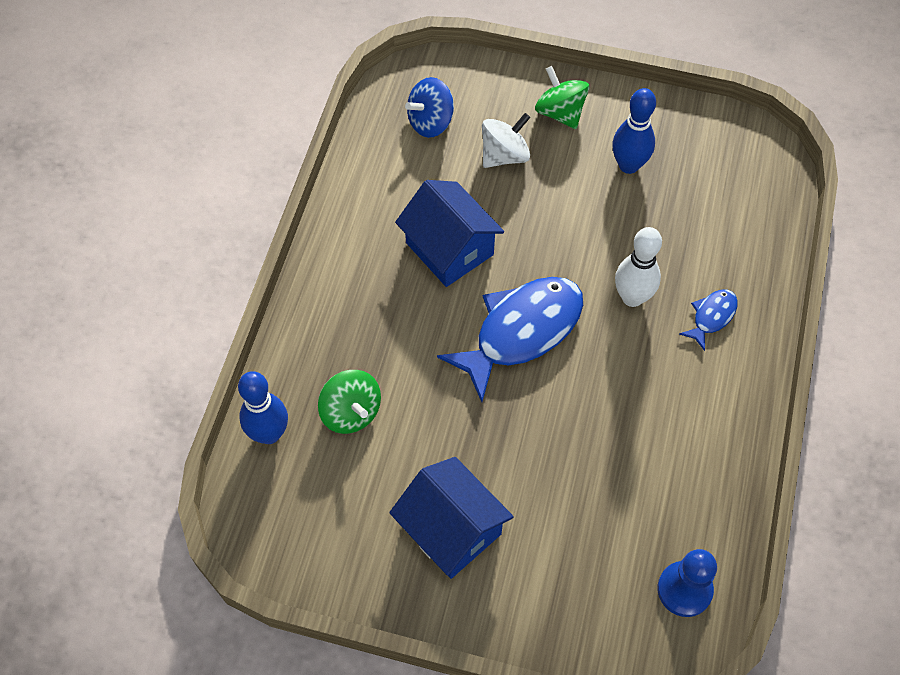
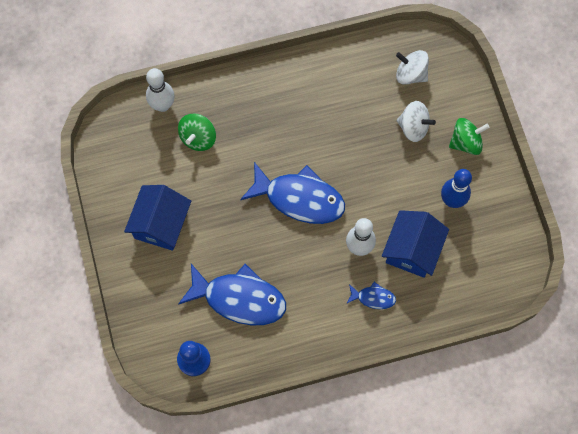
camera: 60 degrees right, 10 degrees up
blue bowling pin [238,371,288,444] -> white bowling pin [146,68,175,112]
blue house [395,180,504,287] -> blue house moved to [382,210,449,278]
blue spinning top [405,77,454,138] -> white spinning top [396,50,429,85]
green spinning top [535,66,589,129] -> green spinning top turned 45 degrees clockwise [449,118,490,155]
none -> blue fish [178,264,286,325]

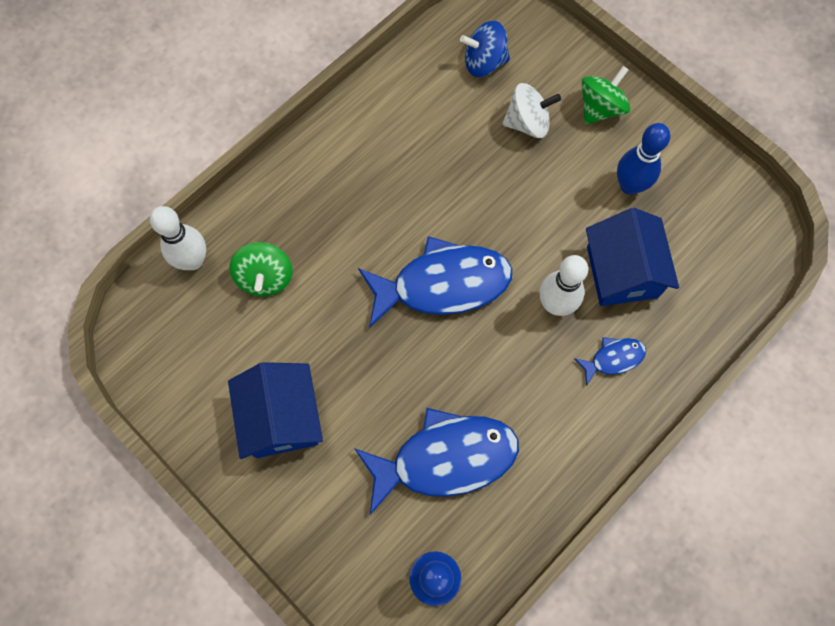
camera: 30 degrees left, 0 degrees up
white spinning top [396,50,429,85] -> blue spinning top [460,21,510,77]

